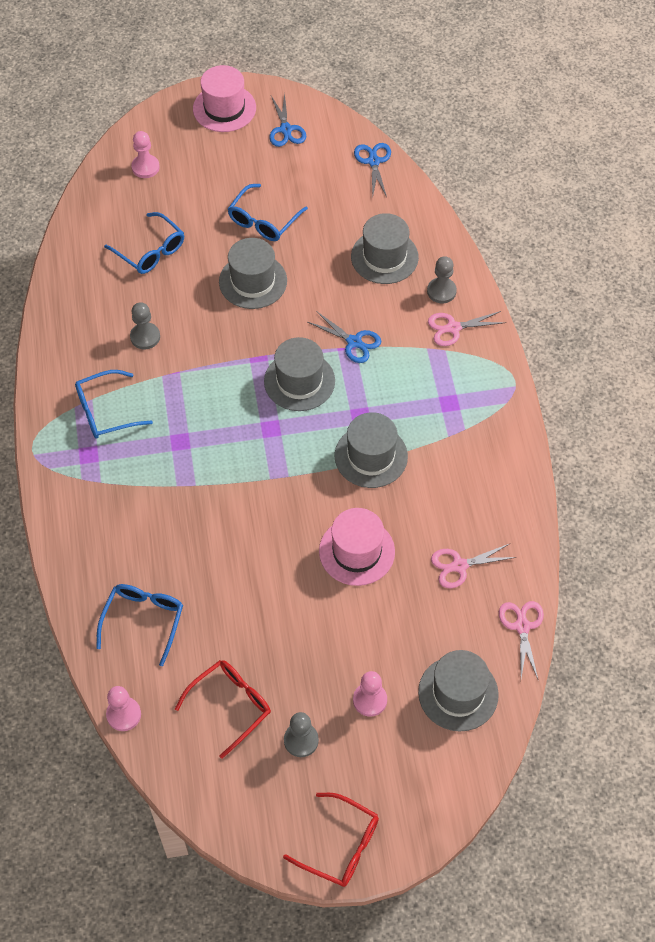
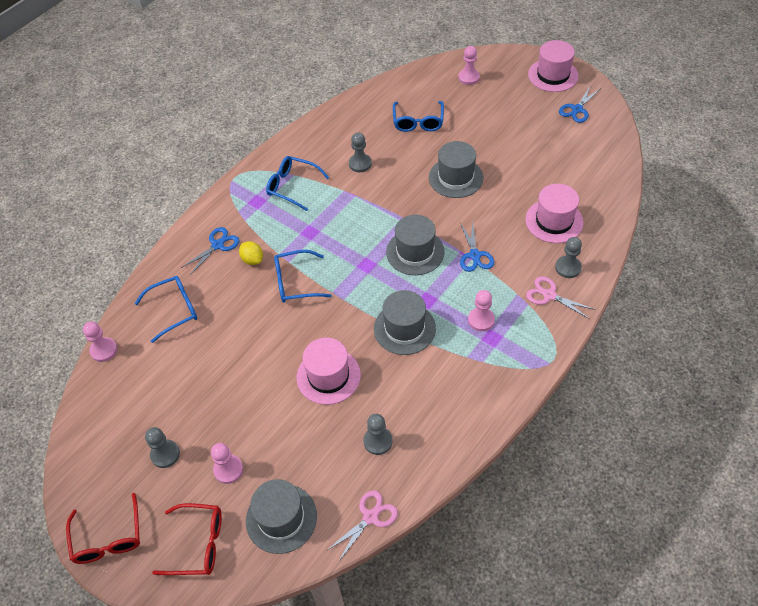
camera: 50 degrees right, 5 degrees down
red glasses [175,660,271,759] -> red glasses moved to [152,503,222,575]
blue glasses [228,184,308,241] -> blue glasses moved to [274,250,332,303]
grey hat [351,213,419,284] -> pink hat [525,184,584,243]
blue scissors [354,143,391,197] -> blue scissors moved to [181,227,239,275]
pink scissors [431,543,517,588] -> grey pawn [363,414,392,455]
none -> yellow lemon [239,241,263,265]
none -> pink pawn [468,290,495,331]

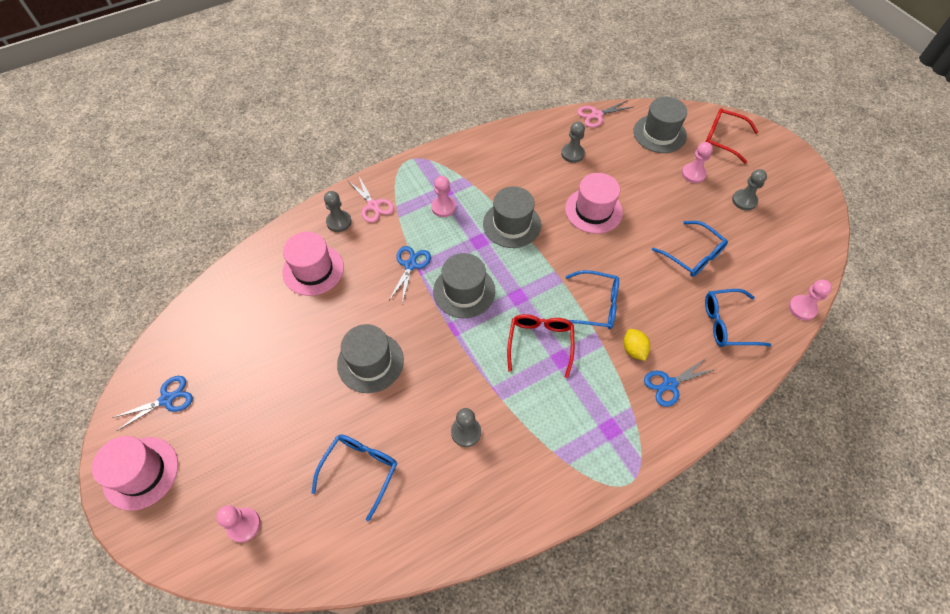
camera: 160 degrees left, 5 degrees up
red glasses [66,493,140,564] -> red glasses moved to [507,314,574,378]
blue glasses [266,156,329,211] -> blue glasses moved to [652,221,728,277]

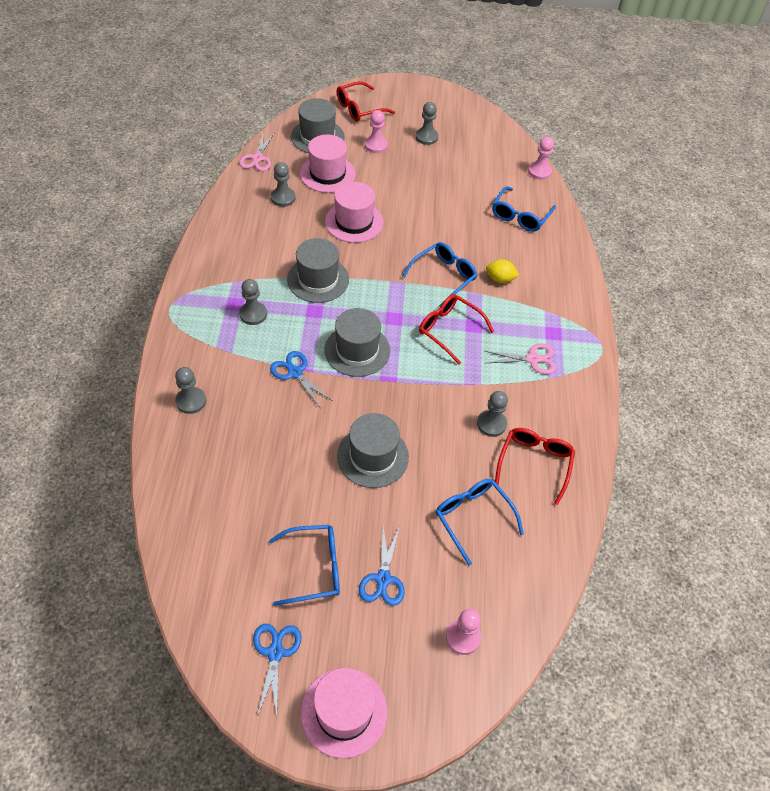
camera: 60 degrees left, 5 degrees down
pink hat [282,232,344,296] -> pink hat moved to [300,134,356,193]
pink scissors [348,175,394,223] -> pink scissors moved to [485,344,556,374]
pink pawn [431,176,456,217] -> grey pawn [239,279,267,325]
blue scissors [644,358,716,407] -> blue scissors moved to [359,527,405,606]
blue glasses [652,221,728,277] -> blue glasses moved to [269,525,340,606]
none -> red glasses [495,428,575,505]

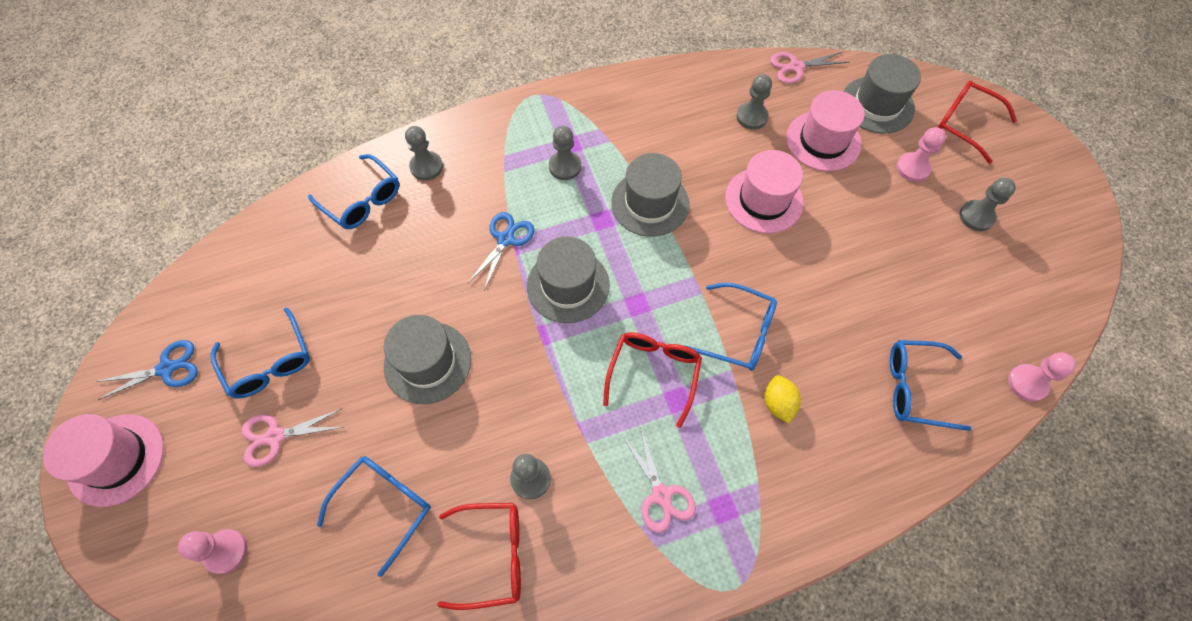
camera: 70 degrees right, 10 degrees up
blue scissors [359,527,405,606] -> pink scissors [242,409,344,467]
none -> blue glasses [308,154,400,229]

